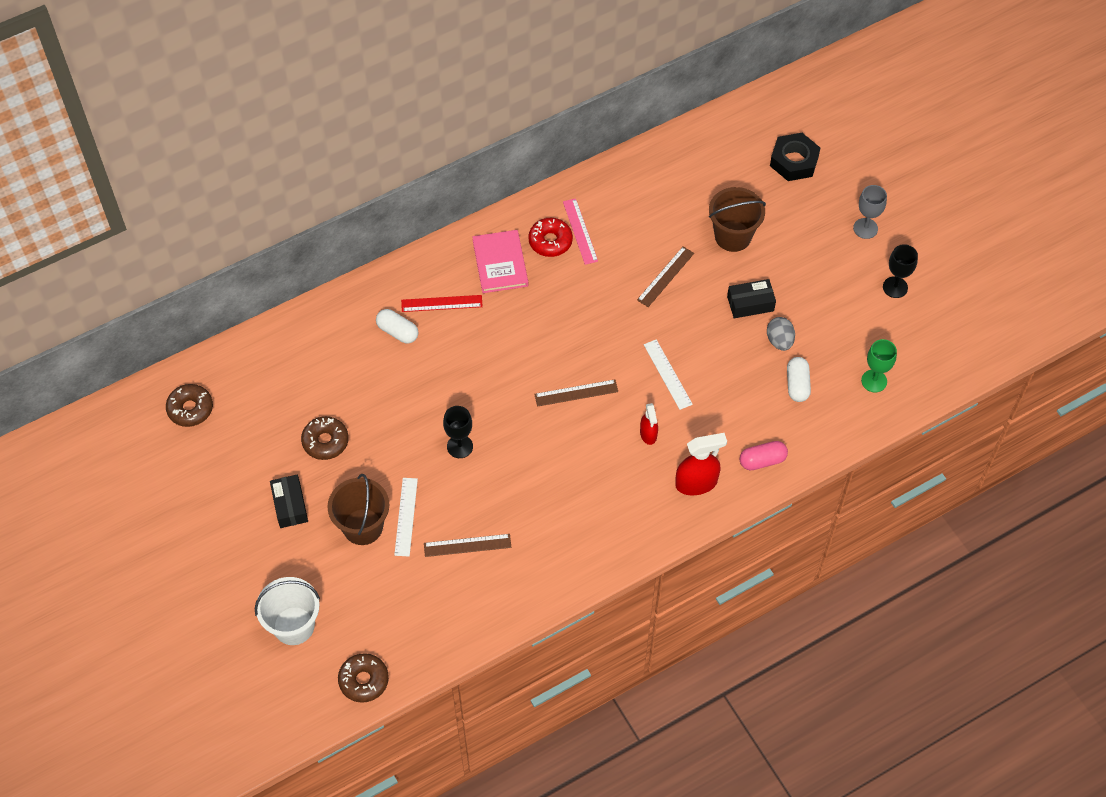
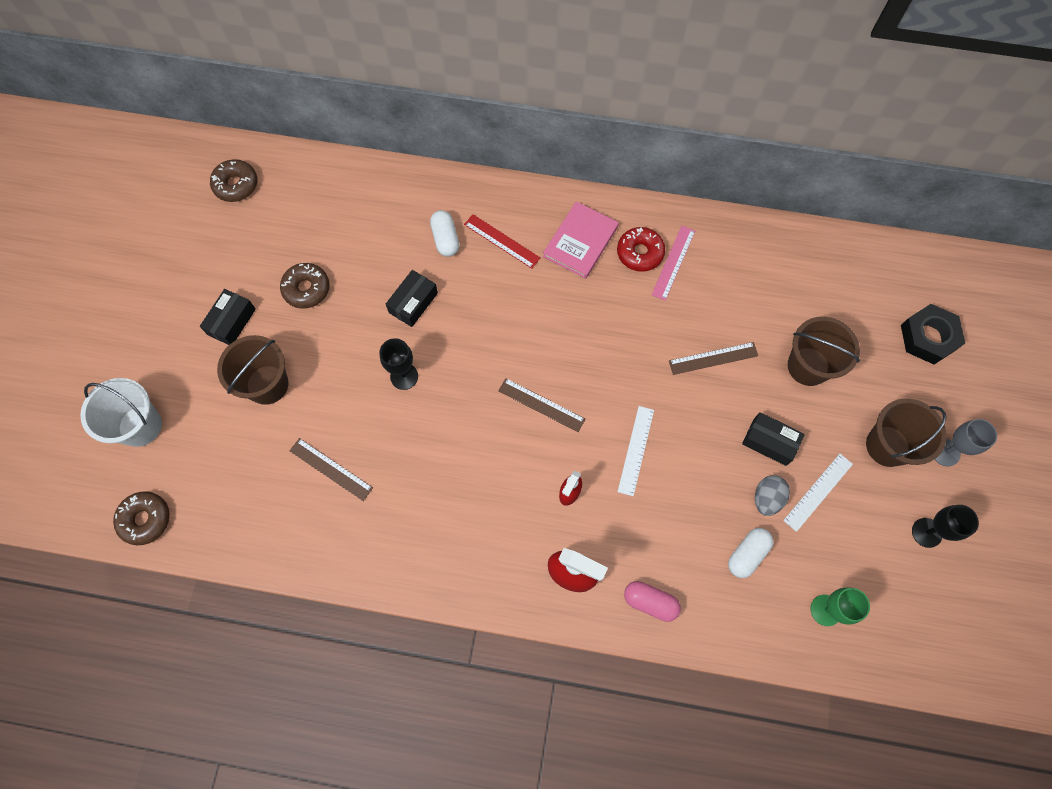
camera: 40 degrees right, 10 degrees up
white ruler [394,478,418,556] -> white ruler moved to [783,454,853,532]
none -> black box [386,270,438,327]
none -> brown bucket [866,398,947,467]

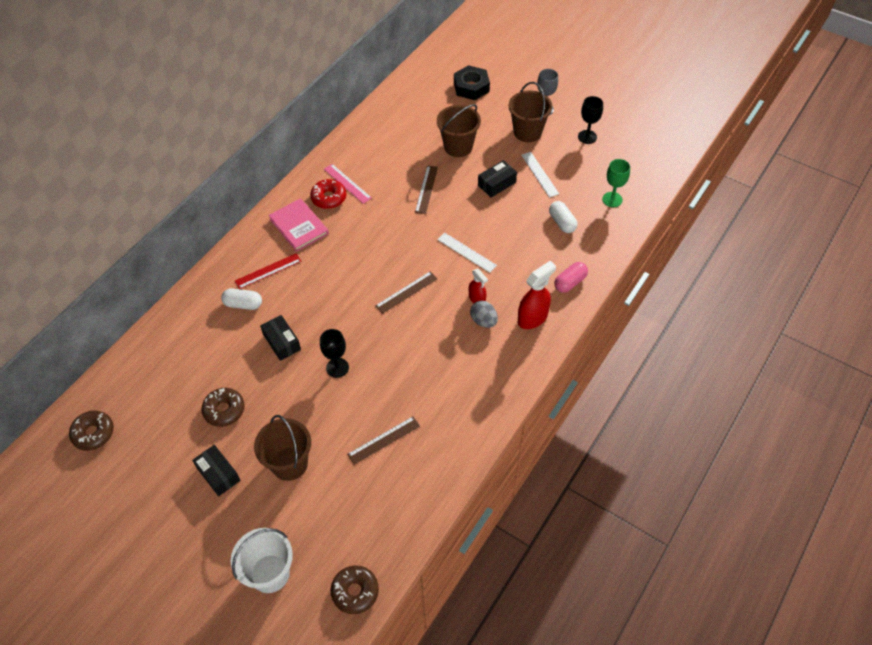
camera: 65 degrees left, 15 degrees down
grey egg [755,475,790,516] -> grey egg moved to [470,301,498,328]

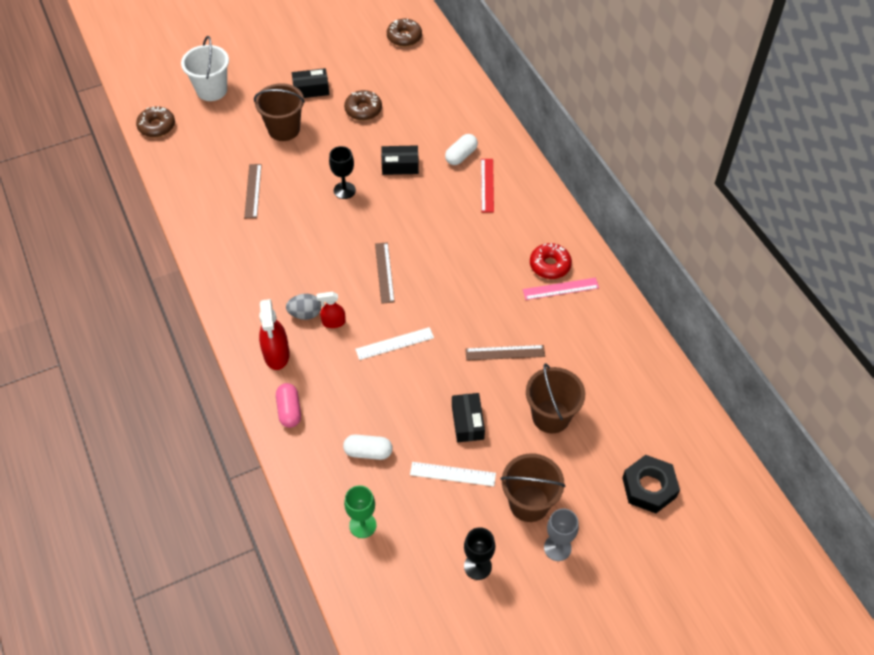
camera: 120 degrees right, 0 degrees up
pink book [269,198,329,252] -> none
brown ruler [415,166,438,214] -> brown ruler turned 45 degrees counterclockwise [465,345,545,361]

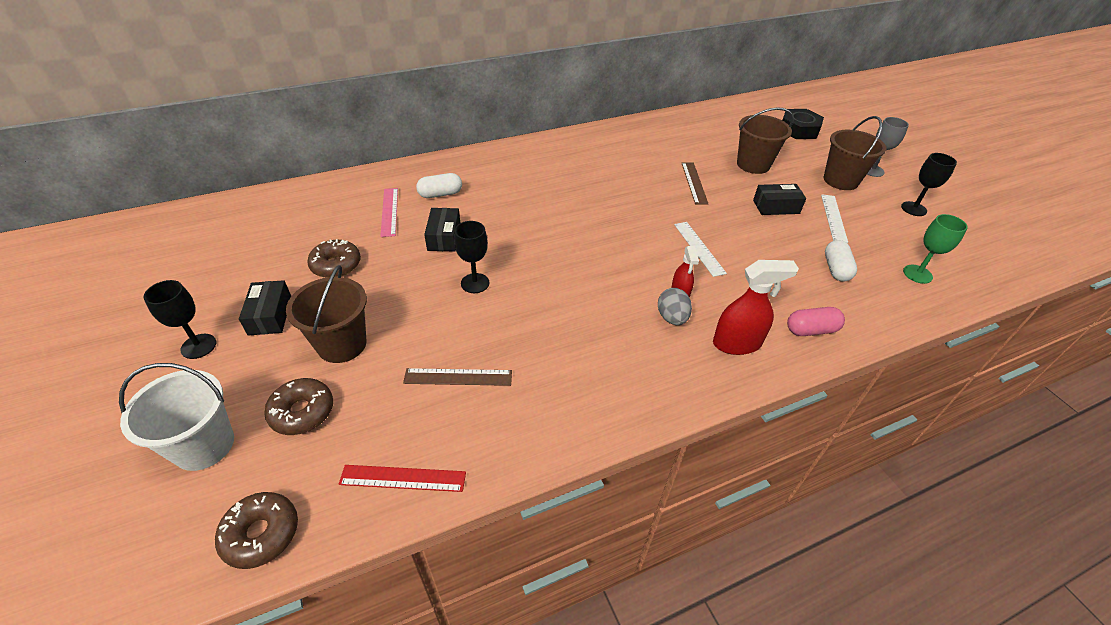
camera: 90 degrees left, 10 degrees down
brown ruler [375,242,395,304] -> none
brown donut [387,19,422,47] -> brown donut moved to [264,378,333,435]
white capsule [445,134,478,165] -> white capsule turned 60 degrees counterclockwise [416,173,462,198]
red ruler [481,159,494,213] -> red ruler moved to [339,465,466,492]
pink ruler [523,278,599,300] -> pink ruler moved to [380,188,398,237]
red donut [530,243,572,279] -> none
none -> black goblet [144,280,216,359]

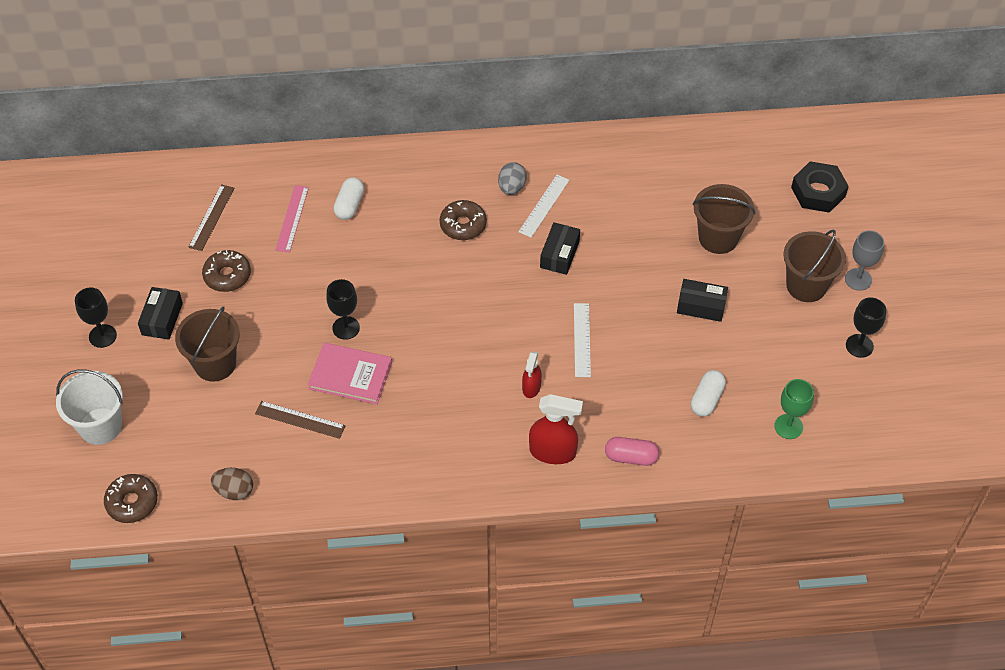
camera: 20 degrees right, 10 degrees up
brown donut [264,378,333,435] -> brown donut moved to [440,200,487,240]
red ruler [339,465,466,492] -> brown egg [211,468,253,500]
white capsule [416,173,462,198] -> white capsule turned 75 degrees counterclockwise [333,177,364,220]
black box [424,208,460,251] -> black box moved to [540,222,580,275]
grey egg [658,288,692,325] -> grey egg moved to [498,162,527,195]
brown ruler [682,162,708,204] -> brown ruler moved to [188,184,234,251]
white ruler [821,194,848,243] -> white ruler moved to [518,175,569,238]
none -> pink book [308,343,392,404]

